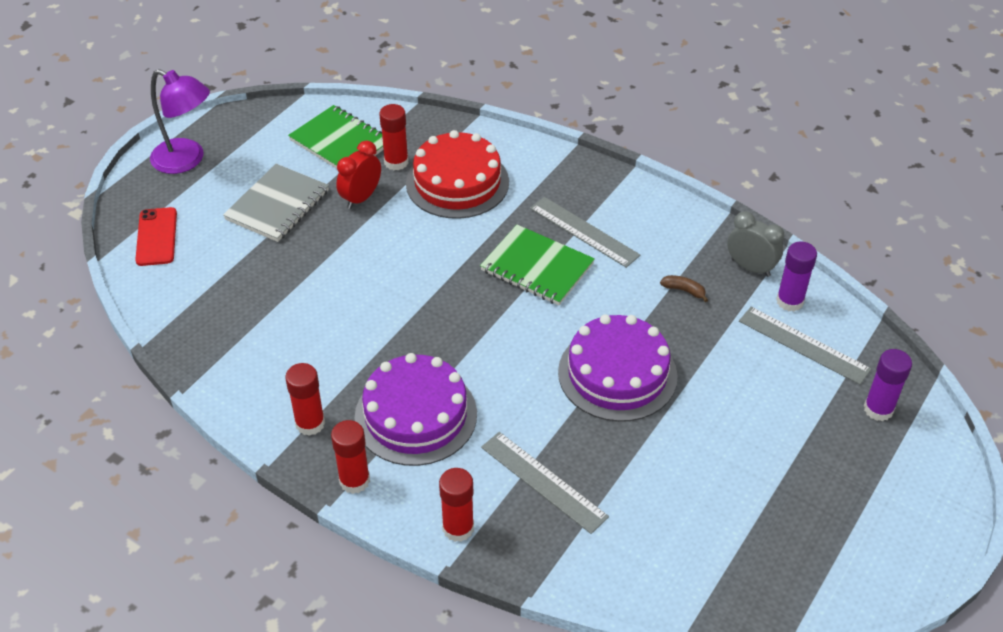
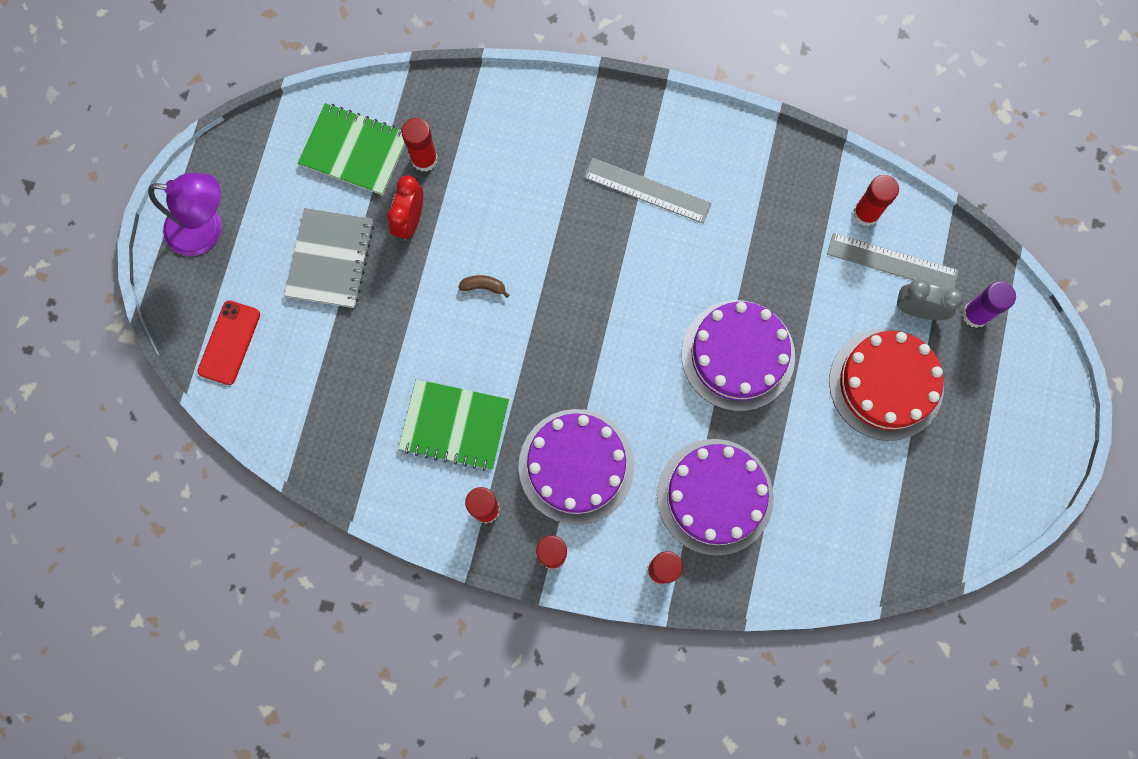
camera: 20 degrees left, 30 degrees up
red phone [135,207,177,266] -> red phone turned 45 degrees clockwise [197,300,260,385]
red cake [406,130,509,219] -> red cake moved to [829,329,944,441]
green notebook [480,225,595,305] -> green notebook moved to [398,379,509,471]
grey ruler [481,432,609,534] -> purple cake [657,439,774,556]
brown banana [660,275,708,302] -> brown banana moved to [458,275,509,298]
grey clock [727,212,784,277] -> grey clock moved to [897,279,963,320]
purple glue stick [776,242,817,312] -> red glue stick [853,175,899,226]

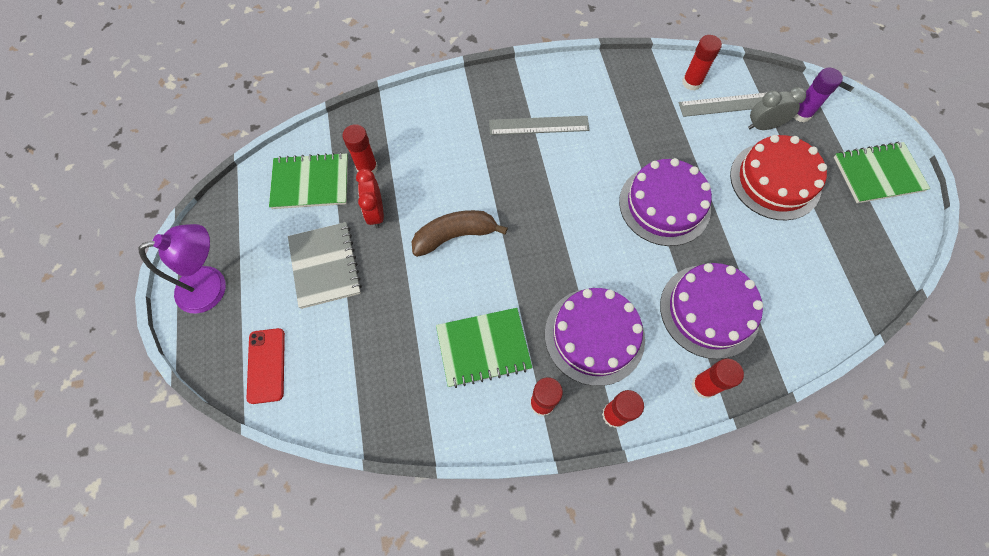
camera: 25 degrees left, 10 degrees down
brown banana [458,275,509,298] -> brown banana [412,210,508,257], size x2.24
none -> green notebook [834,142,930,203]

